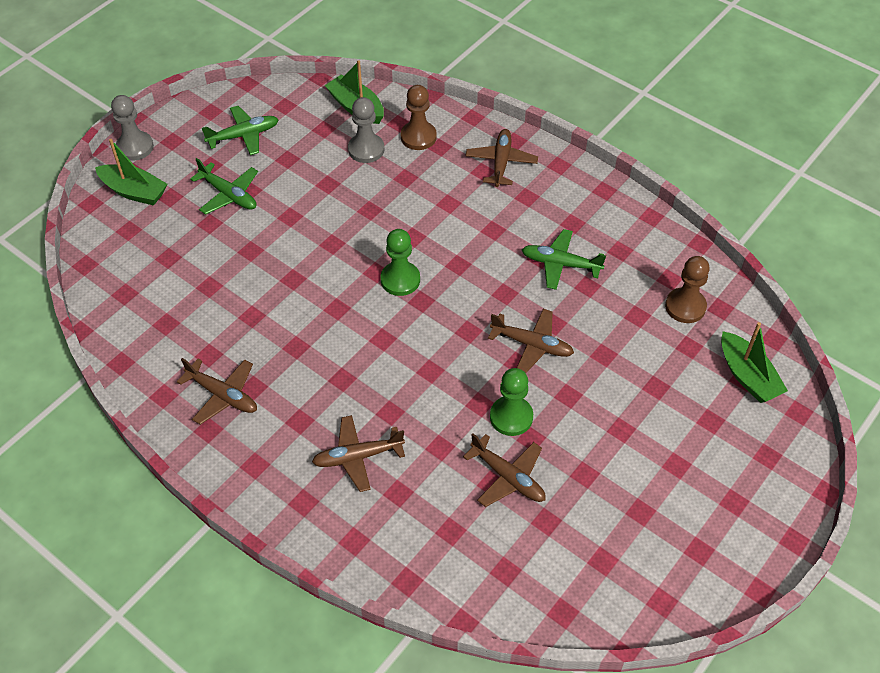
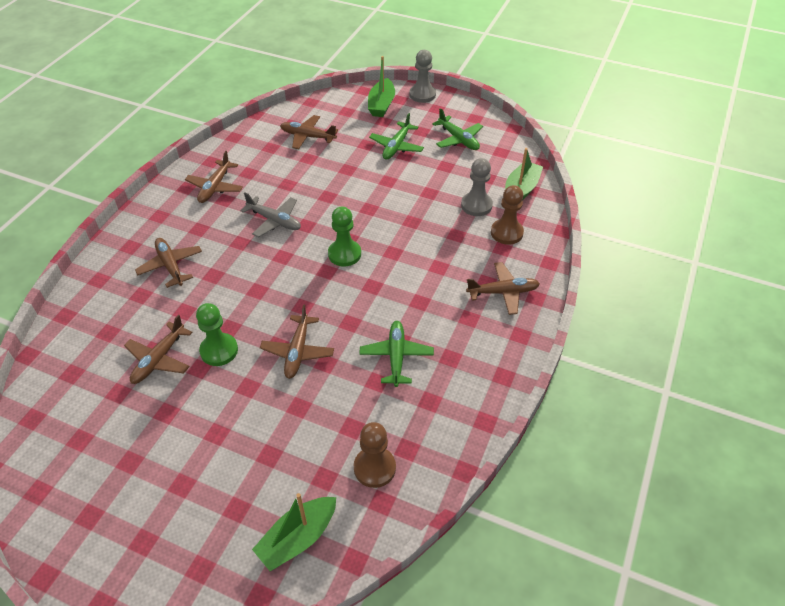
camera: 75 degrees right, 5 degrees down
none -> grey plane [240,192,301,237]
none -> brown plane [280,115,338,149]

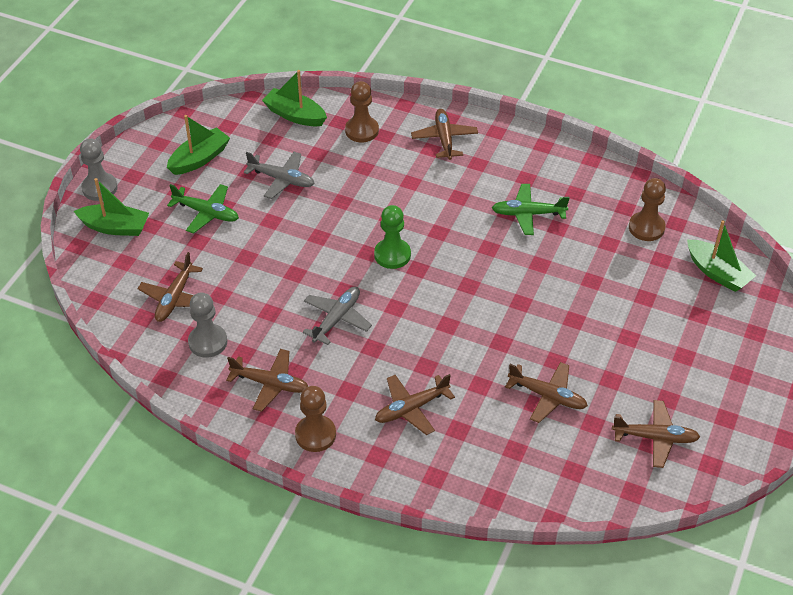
camera: 90 degrees left, 0 degrees up
green pawn [196,303,238,366] -> none
brown plane [260,305,334,379] -> brown plane moved to [612,400,700,468]
green plane [432,108,483,150] -> green boat [167,115,230,175]
grey pawn [461,158,493,216] -> grey pawn moved to [188,293,227,358]
none -> grey plane [244,152,315,199]
none -> brown pawn [295,386,336,452]

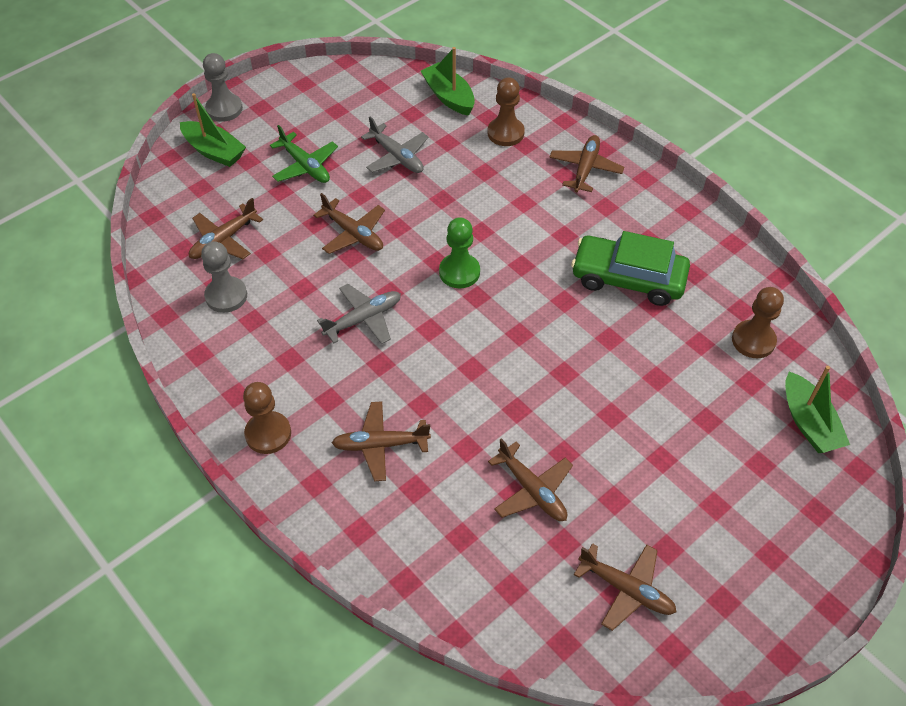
camera: 25 degrees right, 5 degrees up
green boat [167,115,230,175] -> none
brown plane [226,349,308,412] -> brown plane moved to [313,193,385,254]
green plane [492,184,570,235] -> green car [571,231,690,306]

